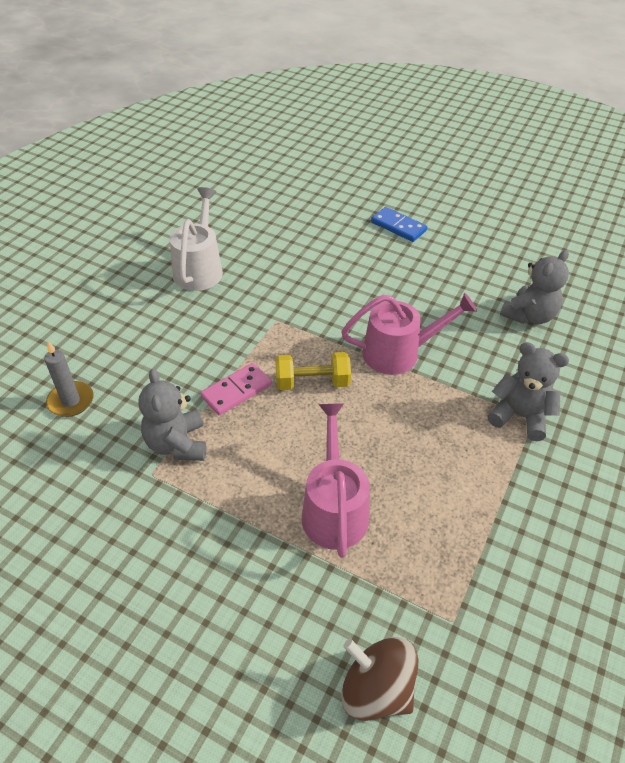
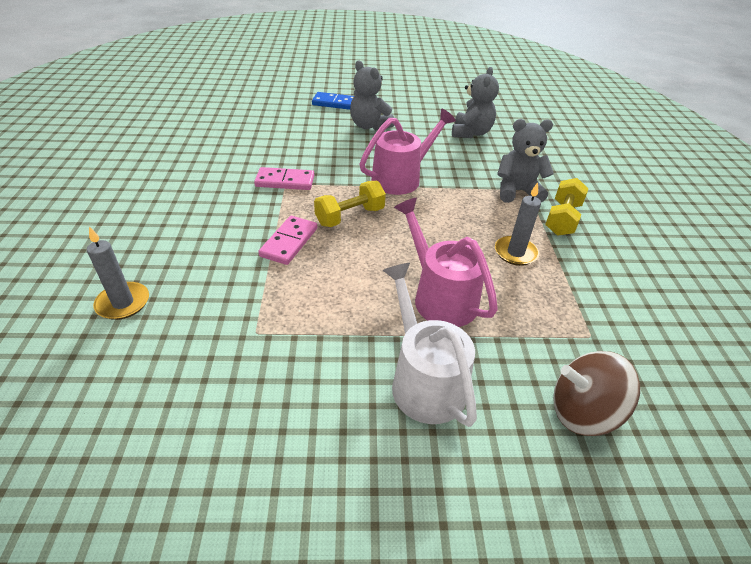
camera: 30 degrees left, 5 degrees down
grey teddy bear [138,369,207,461] -> grey teddy bear moved to [350,60,394,131]
white watering can [170,187,223,291] -> white watering can moved to [383,263,477,427]
none -> pink domino [254,167,314,190]
none -> grey candle [495,182,541,266]
none -> yellow dumbbell [545,178,588,236]

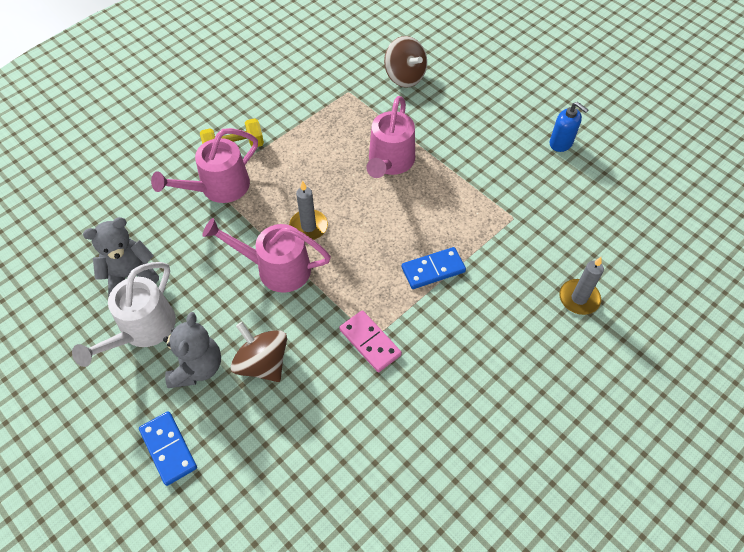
camera: 130 degrees left, 15 degrees up
pink domino [258,216,317,265] -> blue domino [402,247,466,289]
yellow dumbbell [314,181,386,227] -> none
white watering can [383,263,477,427] -> white watering can moved to [72,262,176,367]
grey candle [495,182,541,266] -> grey candle moved to [289,181,328,240]
grey teddy bear [497,119,554,203] -> pink watering can [151,128,258,203]
none -> brown spinning top [231,322,287,382]
none -> blue soap dispenser [550,102,588,152]

